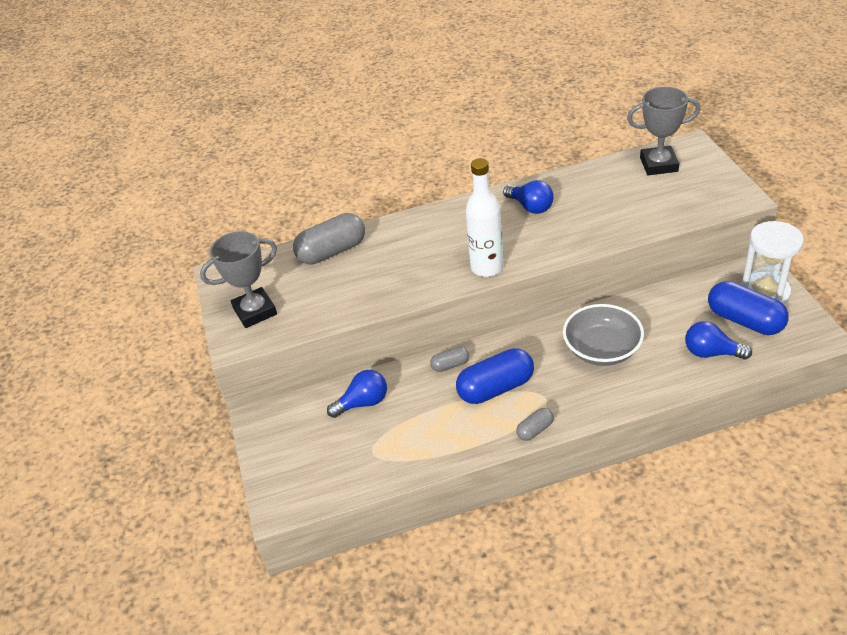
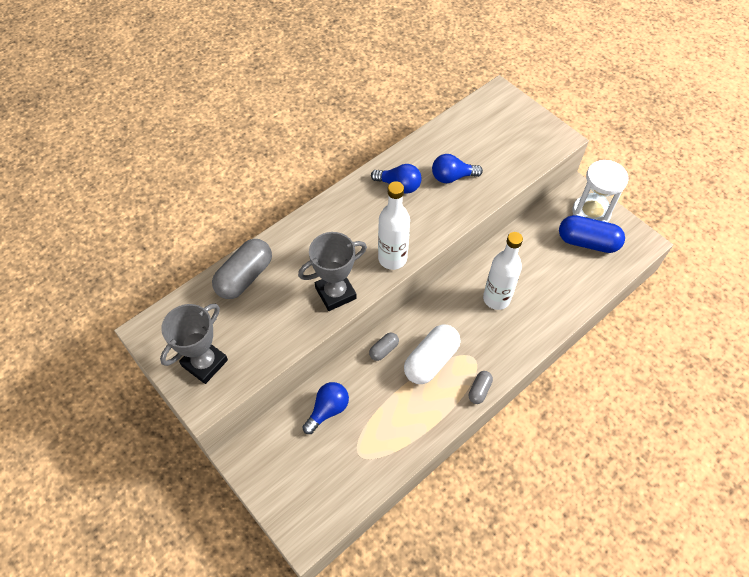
camera: 30 degrees left, 15 degrees up
blue capsule [456,348,534,404] -> white capsule [404,324,460,384]
grey bowl [563,304,644,366] -> white bottle [483,232,523,310]
grey trophy [627,87,700,175] -> grey trophy moved to [298,232,367,311]
blue light bulb [685,321,752,360] -> blue light bulb moved to [432,154,483,183]

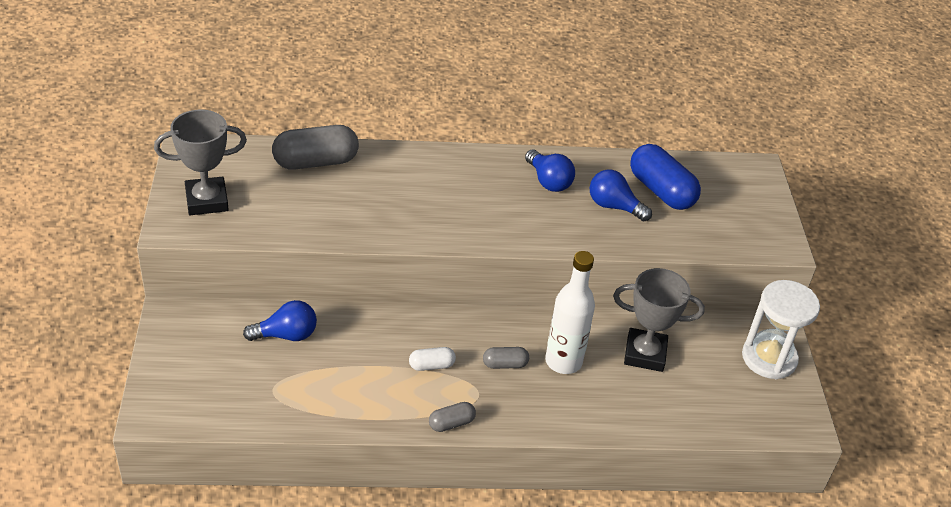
camera: 35 degrees right, 15 degrees down
grey trophy [298,232,367,311] -> grey trophy moved to [613,268,705,372]
grey capsule [369,332,399,361] -> grey capsule moved to [483,347,529,369]
white bottle [378,181,410,270] -> none
white capsule [404,324,460,384] -> white capsule [409,347,456,371], size x0.50
blue capsule [559,215,625,253] -> blue capsule moved to [630,144,701,210]

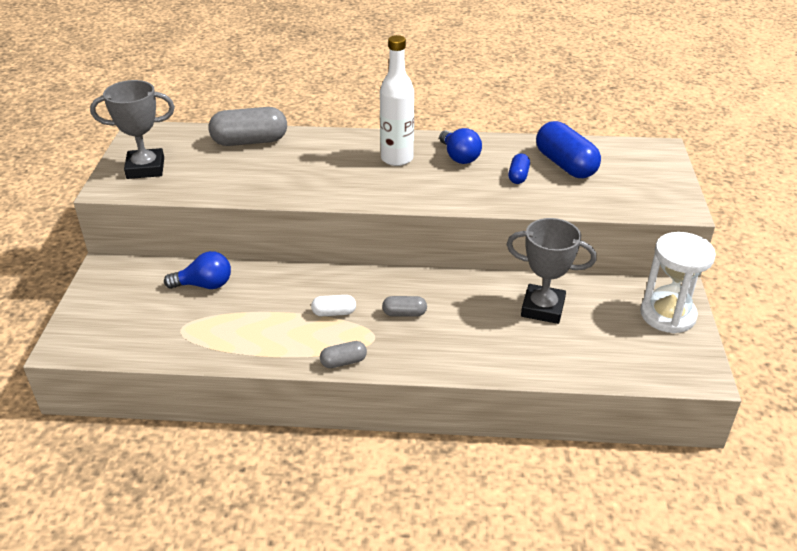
camera: 10 degrees right, 5 degrees down
white bottle [545,251,595,374] -> white bottle moved to [380,35,414,166]
blue light bulb [590,170,652,221] -> blue capsule [508,153,530,184]

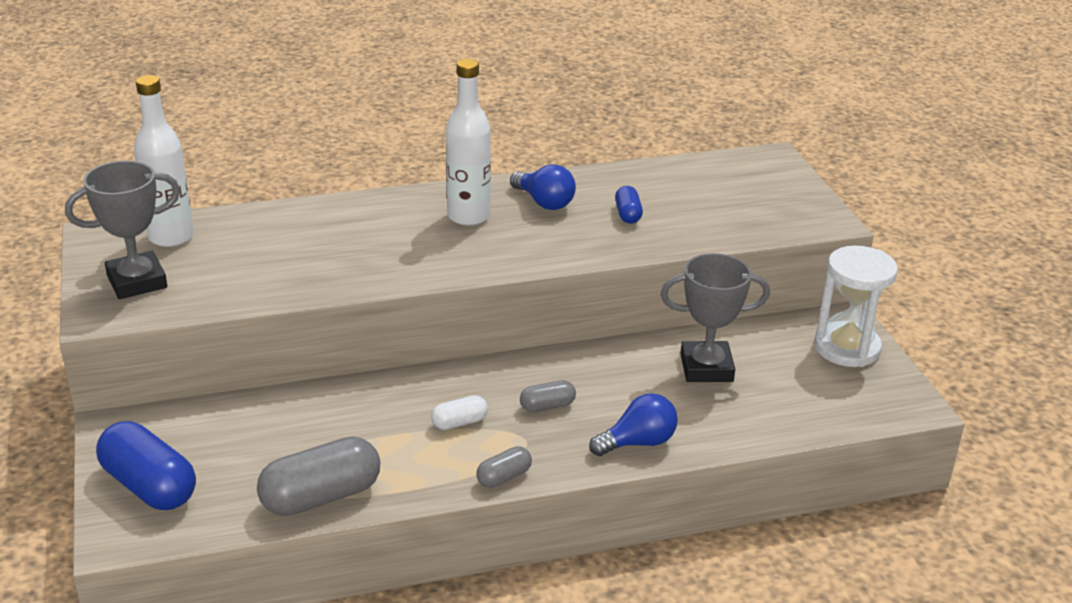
camera: 20 degrees left, 5 degrees down
blue light bulb [164,251,231,289] -> blue light bulb moved to [589,393,678,456]
grey capsule [209,107,287,146] -> grey capsule moved to [257,436,380,516]
blue capsule [536,121,601,178] -> blue capsule moved to [96,421,196,510]
none -> white bottle [134,75,194,247]

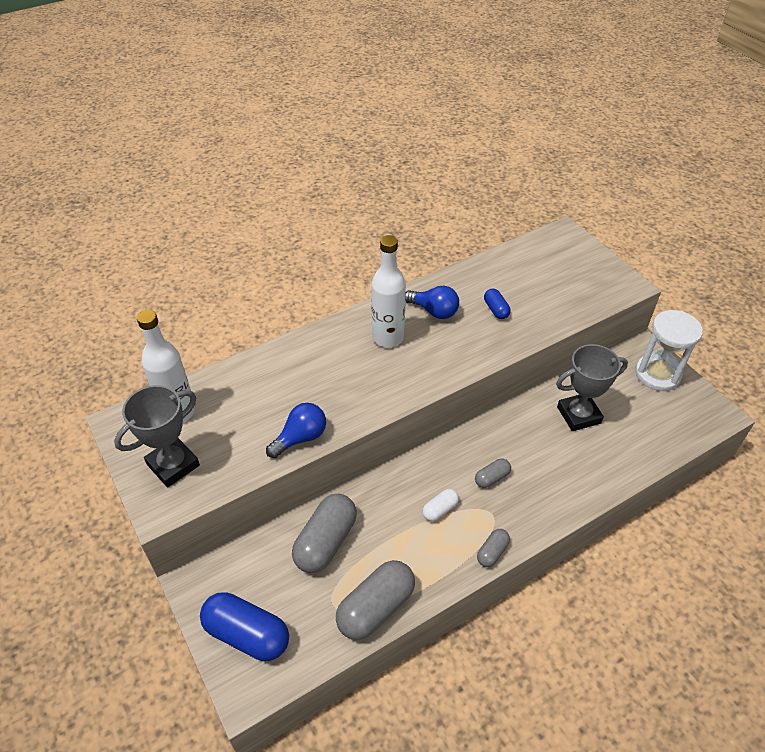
camera: 15 degrees left, 15 degrees up
blue light bulb [589,393,678,456] -> blue light bulb moved to [266,403,326,458]
none -> grey capsule [292,494,357,573]

